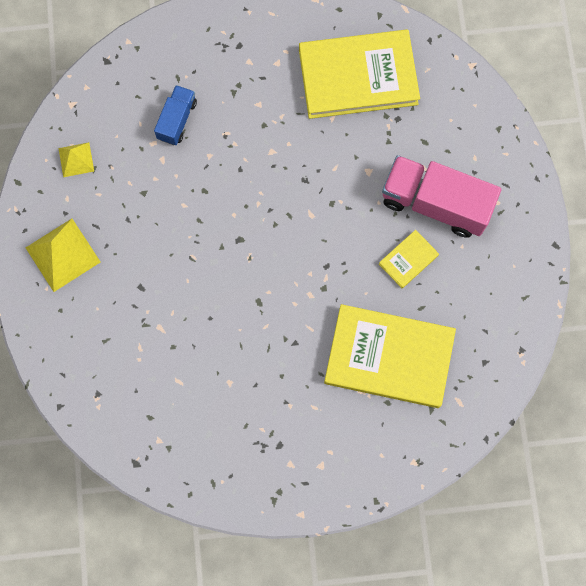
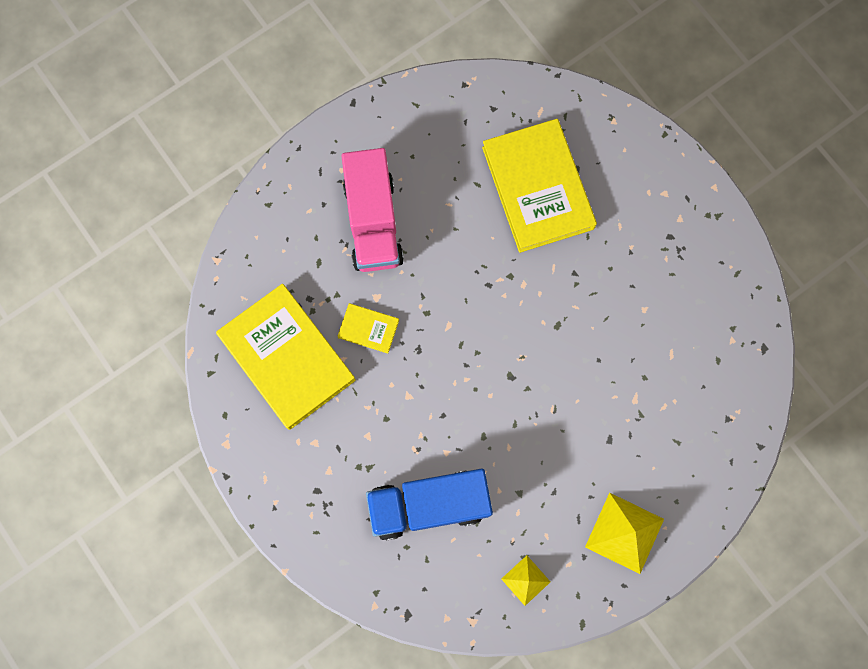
camera: 120 degrees left, 0 degrees up
blue truck [154,85,197,145] -> blue truck [366,469,493,540], size x1.87
yellow book [379,230,439,288] -> yellow book moved to [337,303,399,354]

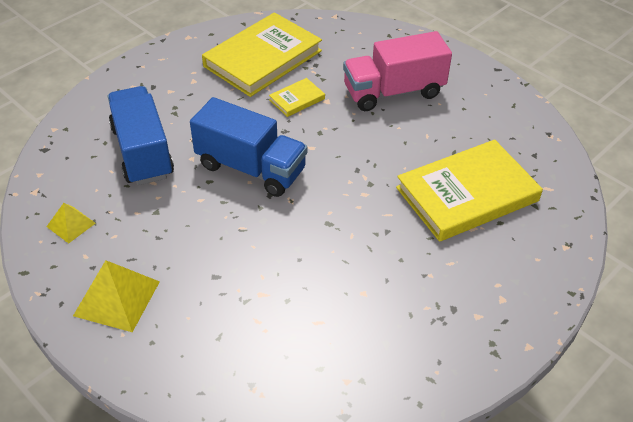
camera: 80 degrees right, 30 degrees down
yellow book [337,303,399,354] -> yellow book turned 45 degrees clockwise [269,78,325,117]
none -> blue truck [190,97,307,197]

